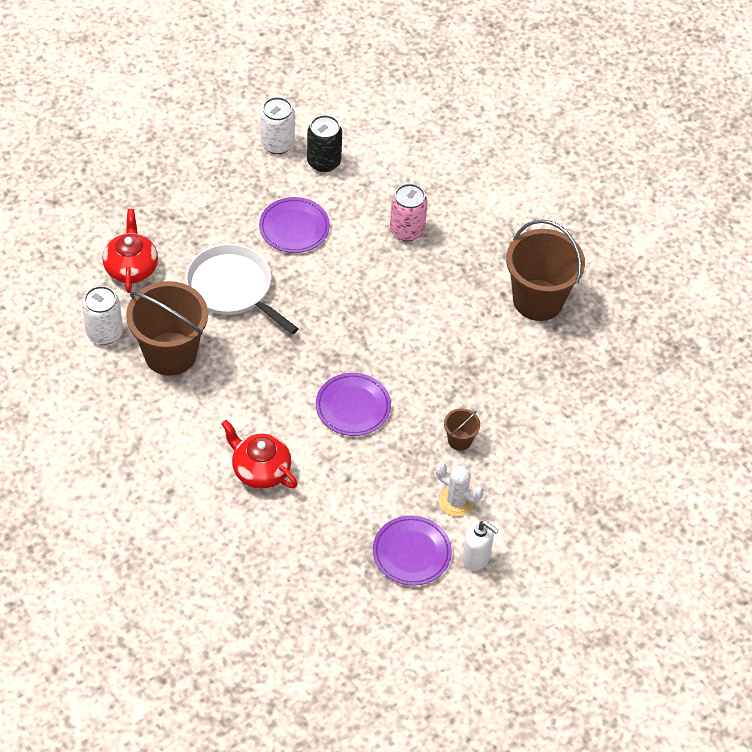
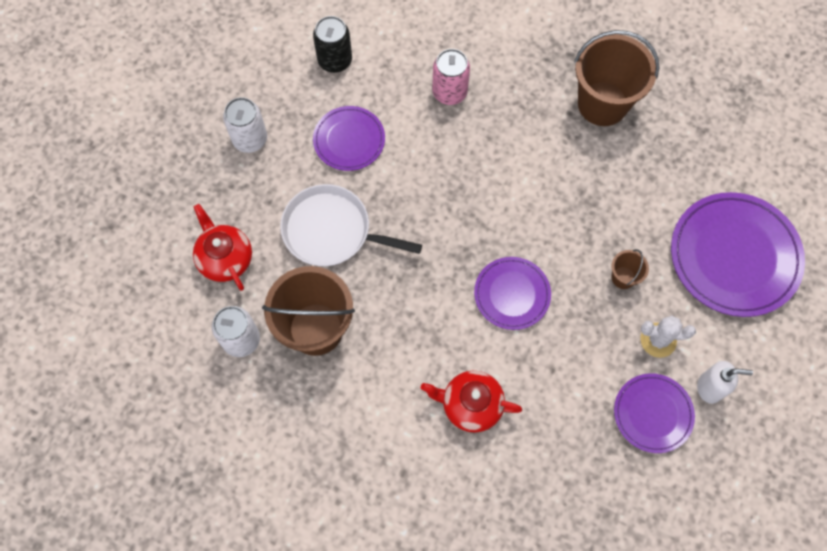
camera: 25 degrees left, 15 degrees up
white can [260,97,295,154] -> white can moved to [223,97,267,153]
none -> purple plate [671,192,805,317]

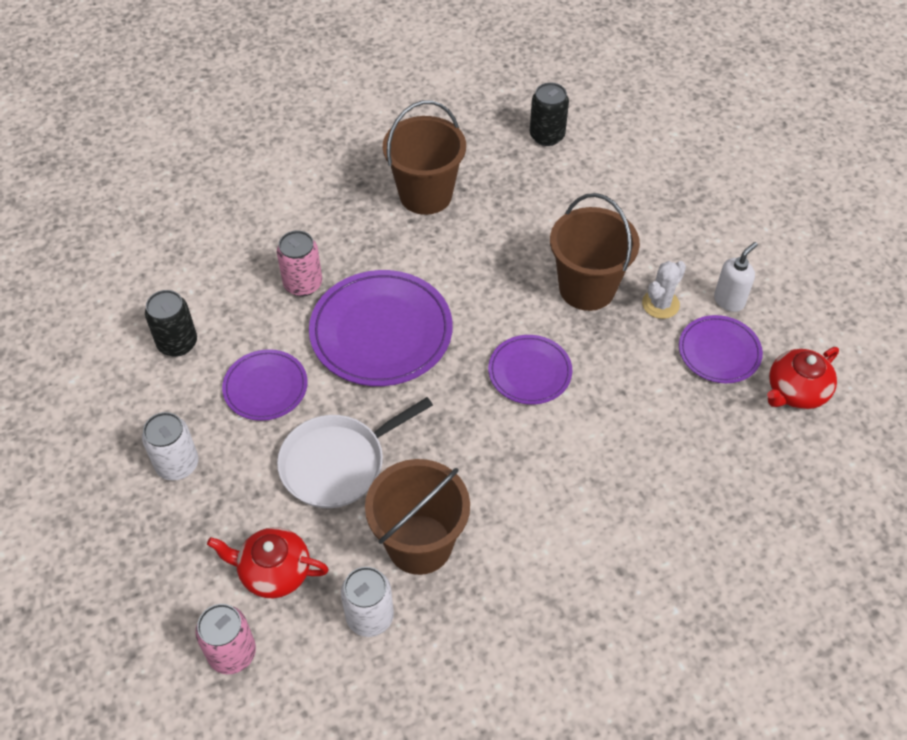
camera: 50 degrees left, 15 degrees down
red teapot [421,371,522,433] -> red teapot moved to [767,347,839,409]
brown bucket [611,249,649,289] -> brown bucket [550,193,640,311], size x2.25
purple plate [671,192,805,317] -> purple plate moved to [309,270,453,386]
none -> pink can [195,604,256,674]
none -> black can [530,83,569,146]

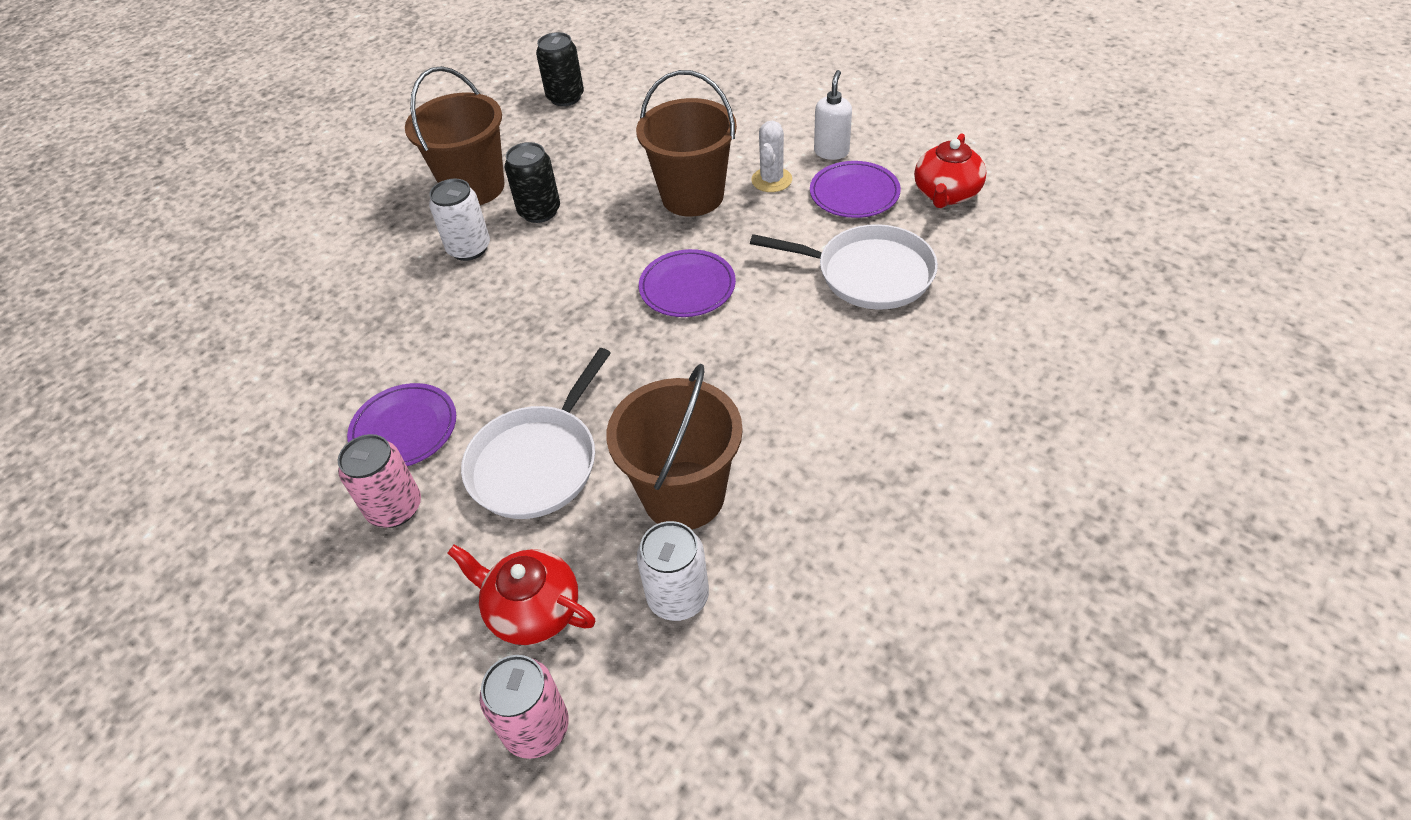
camera: 25 degrees left, 5 degrees down
white can [142,412,198,481] -> white can moved to [429,179,490,261]
black can [145,290,197,357] -> black can moved to [505,142,560,223]
red teapot [207,527,329,598] -> red teapot turned 45 degrees clockwise [448,545,595,645]
pink can [277,230,322,296] -> pink can moved to [338,434,421,527]
purple plate [309,270,453,386] -> none
none -> white pan [750,224,938,310]

